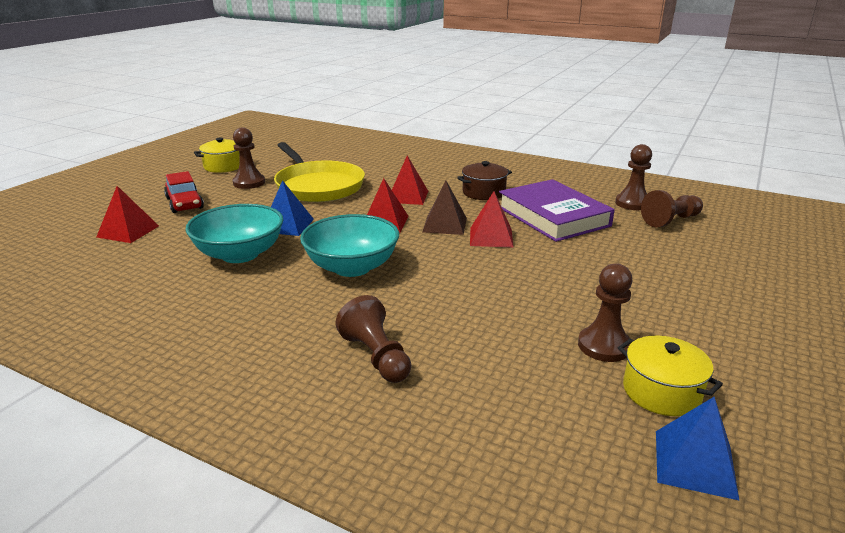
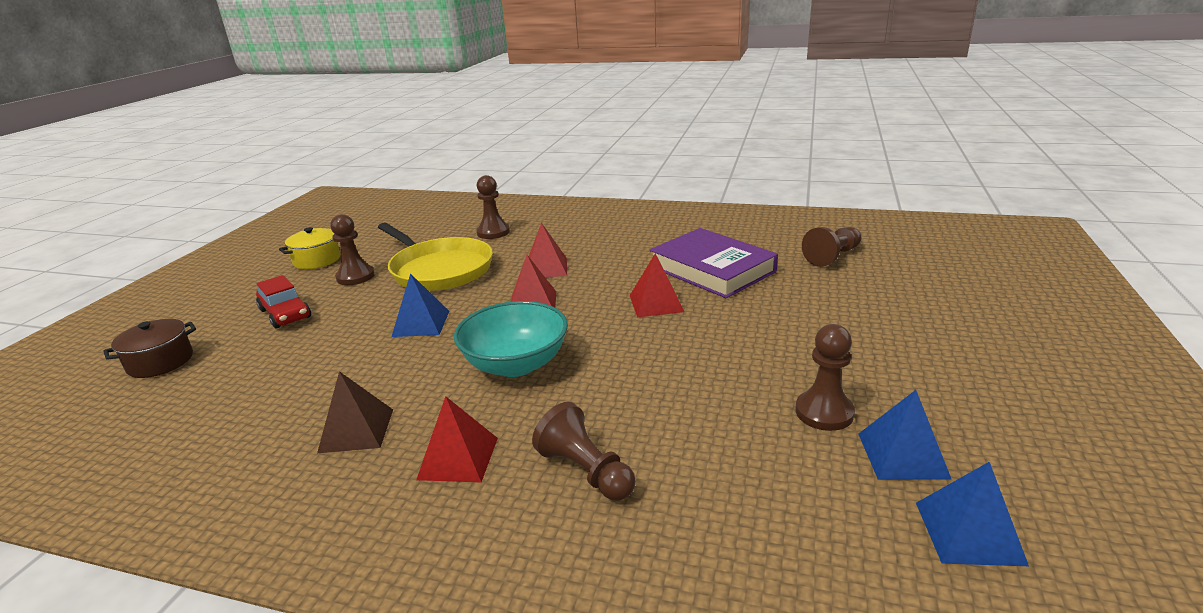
camera: 10 degrees left, 0 degrees up
red pyramid [97,186,159,243] -> red pyramid moved to [416,396,498,482]
turquoise bowl [185,204,283,263] -> none
brown pyramid [422,180,467,235] -> brown pyramid moved to [317,371,393,453]
brown pot [457,161,512,200] -> brown pot moved to [103,319,196,378]
brown pawn [615,144,652,210] -> brown pawn moved to [476,175,510,239]
yellow pot [618,336,723,416] -> blue pyramid [858,390,951,480]

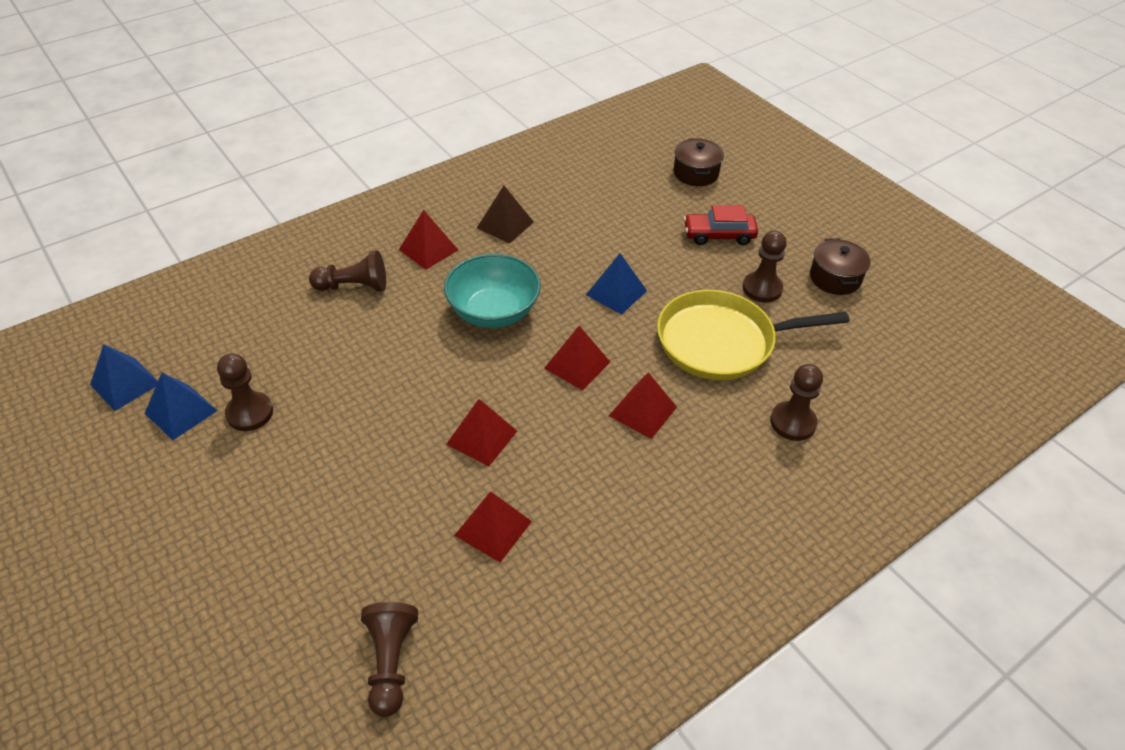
camera: 125 degrees right, 20 degrees up
yellow pot [279,227,340,269] -> brown pot [810,238,870,295]
purple book [650,228,778,298] -> red pyramid [454,491,532,562]

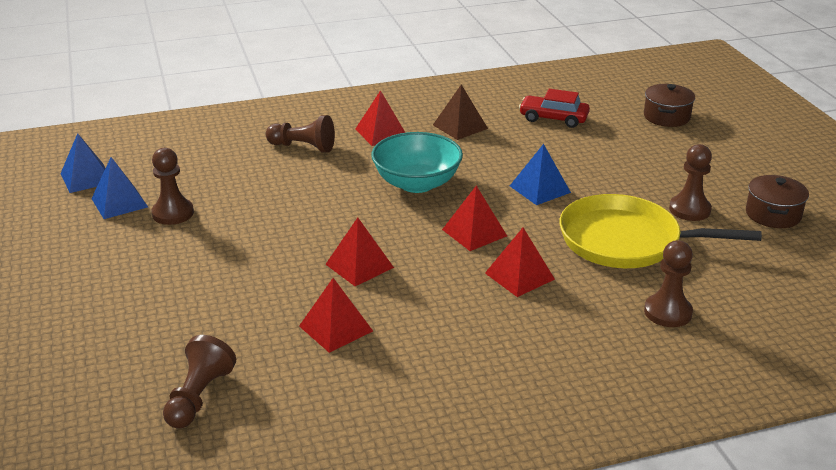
camera: 20 degrees right, 15 degrees down
red car [684,205,758,245] -> red car moved to [519,89,590,128]

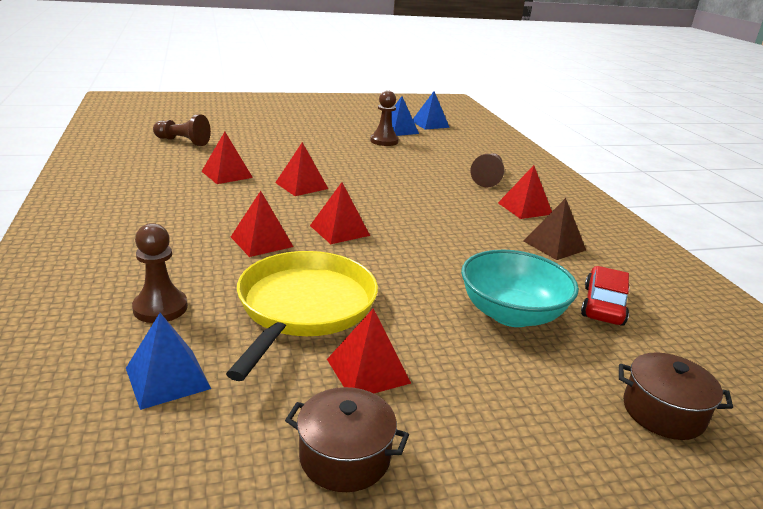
camera: 90 degrees right, 5 degrees down
turquoise bowl [371,132,463,193] -> turquoise bowl moved to [461,250,579,327]
blue pyramid [510,144,571,205] -> blue pyramid moved to [126,313,211,410]
brown pawn [669,144,712,221] -> red pyramid [327,308,411,393]

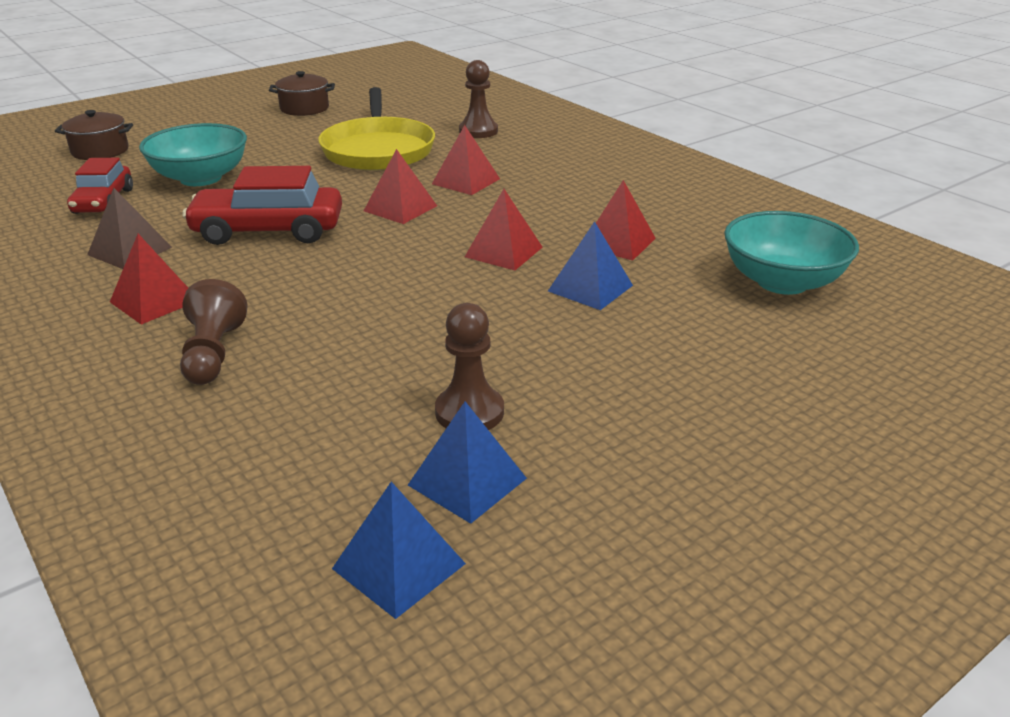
camera: 160 degrees right, 5 degrees up
blue pyramid [126,313,211,410] -> blue pyramid moved to [548,221,633,310]
brown pawn [153,114,211,146] -> turquoise bowl [724,211,859,295]
red pyramid [327,308,411,393] -> none
none -> red car [182,166,342,245]

